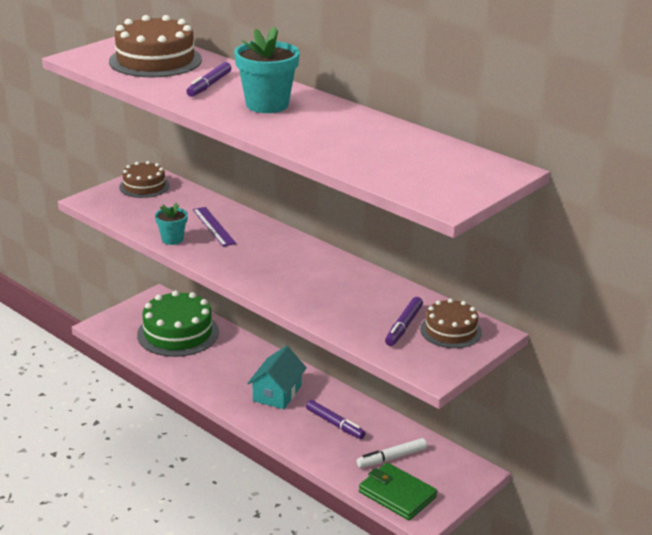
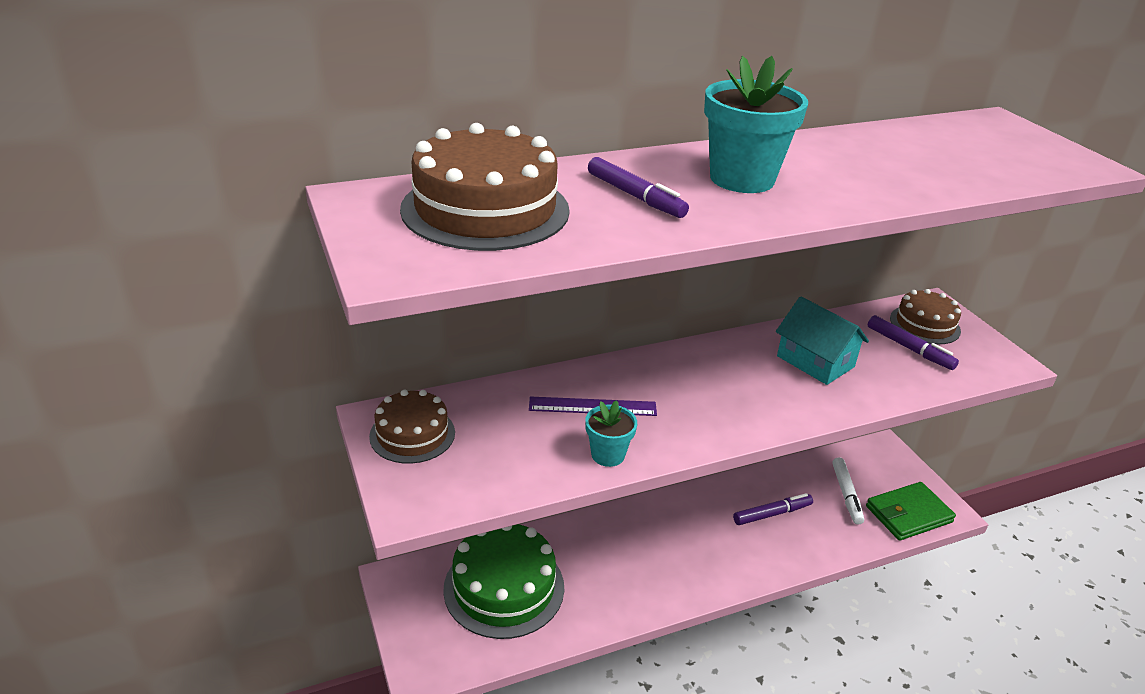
camera: 65 degrees left, 5 degrees up
turquoise house [247,346,307,409] -> turquoise house moved to [776,296,869,385]

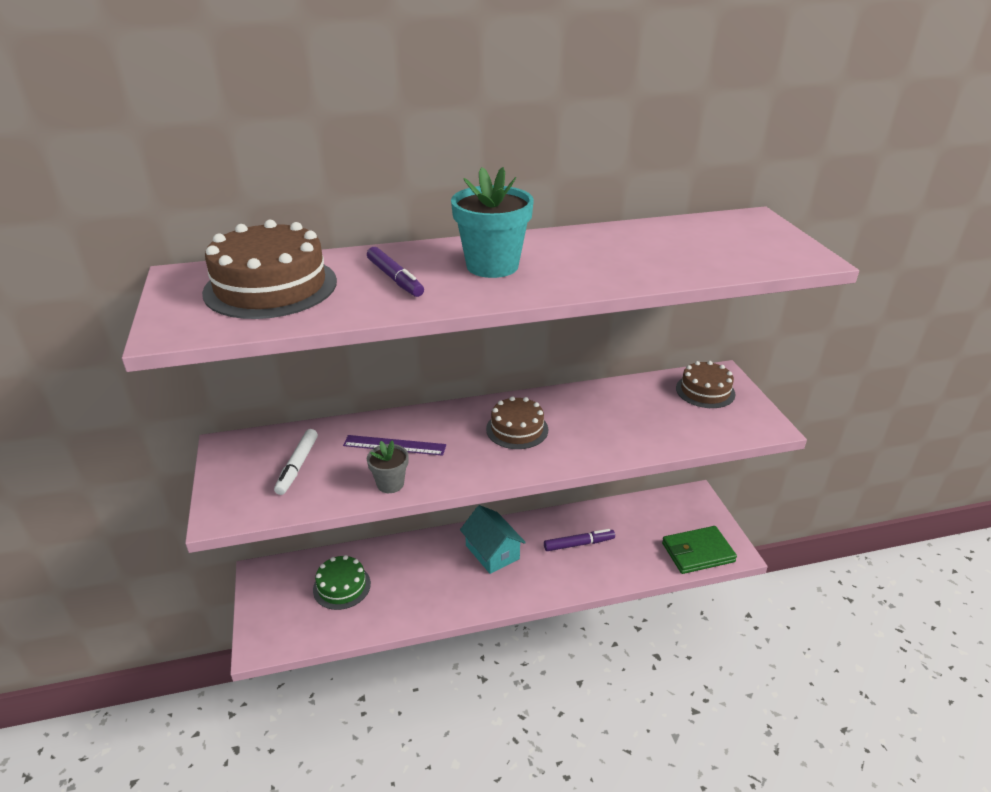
camera: 10 degrees right, 0 degrees up
brown cake [369,390,455,464] -> brown cake moved to [486,396,548,449]
green cake [443,524,564,639] -> green cake [313,555,371,610], size x0.59
turquoise flower pot [585,400,637,467] -> grey flower pot [367,440,409,493]
turquoise house [776,296,869,385] -> turquoise house moved to [460,505,526,574]
white marker [832,457,864,524] -> white marker moved to [274,429,318,495]
purple marker [868,315,959,370] -> none

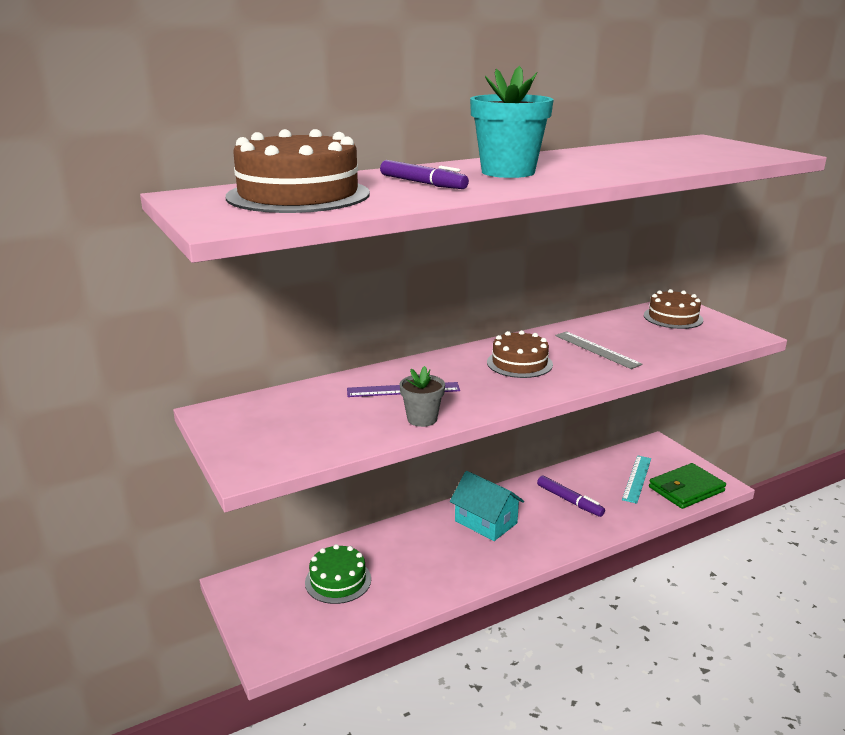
camera: 15 degrees left, 10 degrees down
white marker [274,429,318,495] -> none
purple marker [544,529,615,551] -> purple marker turned 75 degrees clockwise [537,476,605,517]
none -> grey ruler [555,331,643,369]
none -> turquoise ruler [622,455,651,504]

